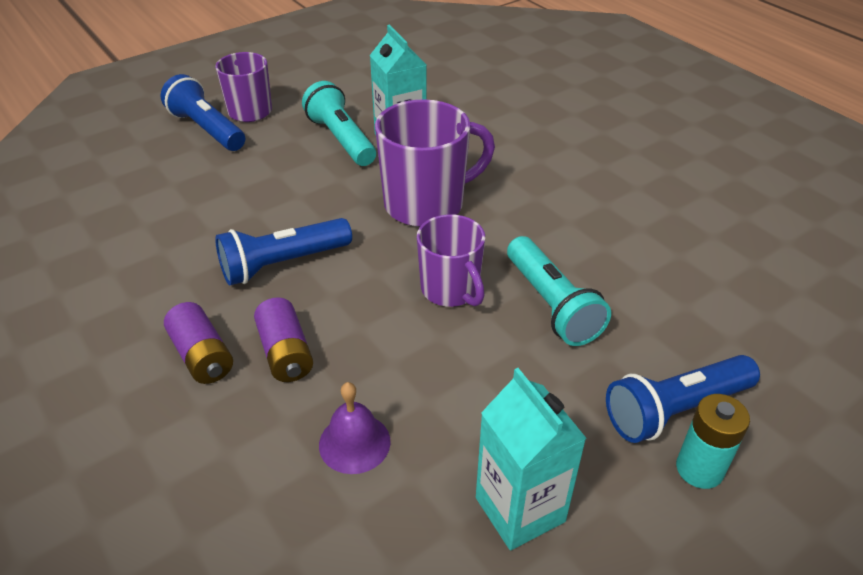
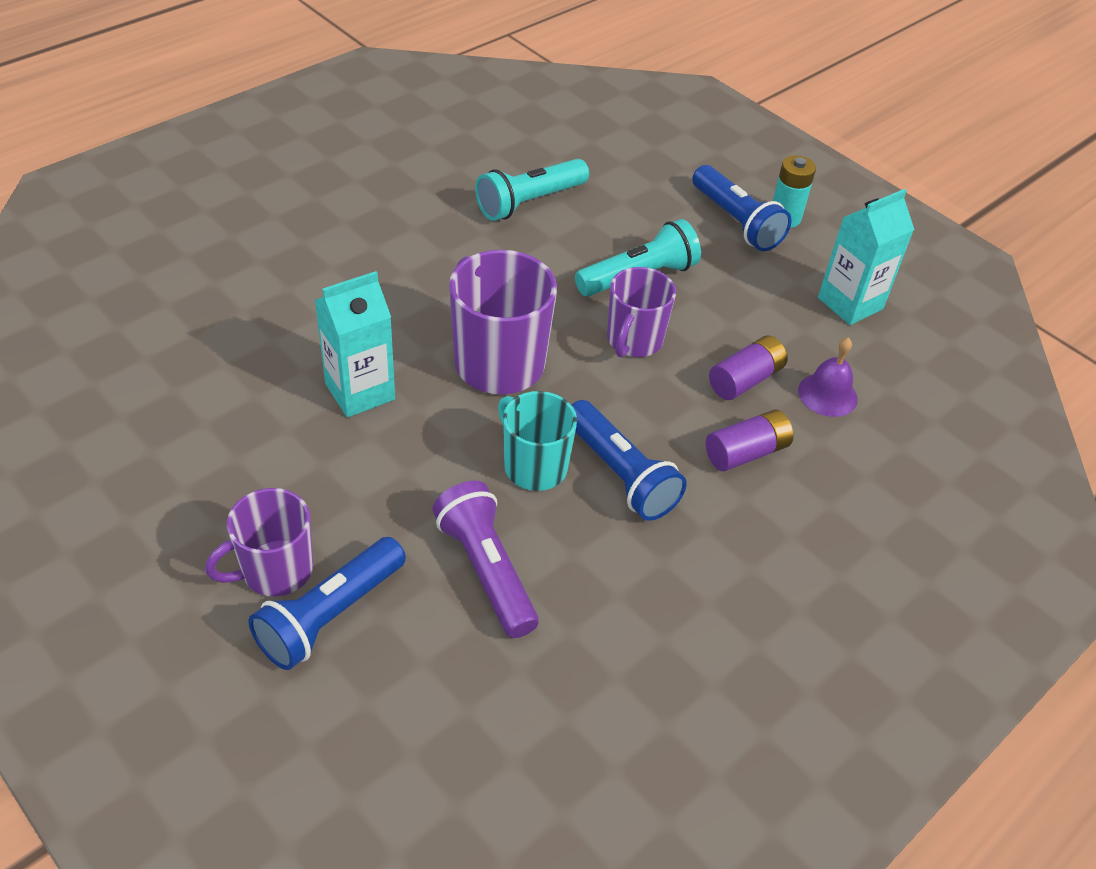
camera: 100 degrees left, 5 degrees up
purple battery [164,302,233,384] -> purple battery moved to [709,335,787,400]
turquoise flashlight [302,81,376,166] -> turquoise flashlight moved to [475,159,589,221]
purple mug [417,214,485,307] -> purple mug turned 150 degrees clockwise [607,267,676,358]
none -> purple flashlight [432,481,539,638]
none -> turquoise mug [498,391,577,491]

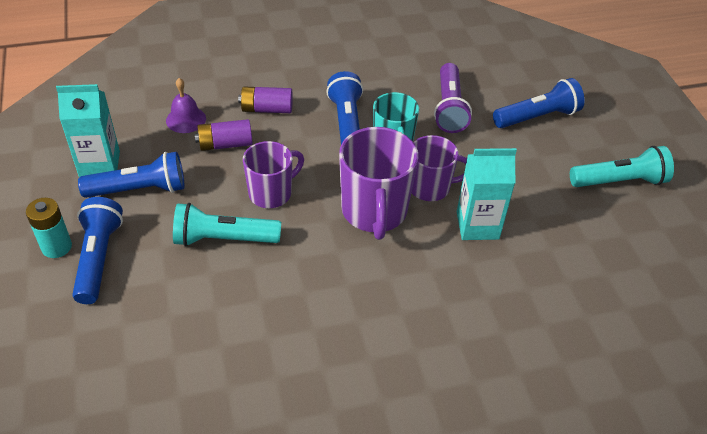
camera: 150 degrees left, 0 degrees up
purple mug [205,488,313,596] -> purple mug moved to [412,135,467,201]
turquoise flashlight [475,159,589,221] -> turquoise flashlight moved to [570,146,674,187]
none -> blue flashlight [78,152,184,198]

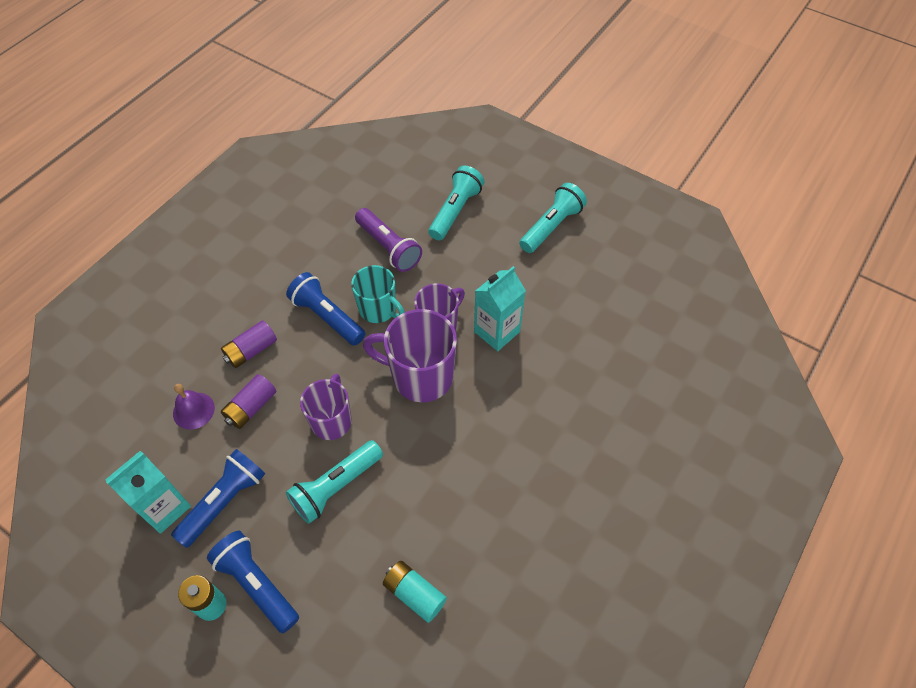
camera: 40 degrees left, 10 degrees up
purple mug [339,127,418,240] -> purple mug turned 150 degrees clockwise [363,309,457,402]
blue flashlight [493,78,585,128] -> turquoise flashlight [428,165,485,241]
none -> turquoise battery [383,561,447,623]

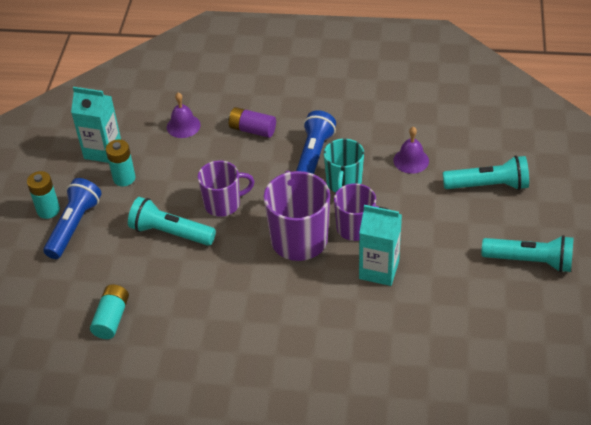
camera: 65 degrees right, 10 degrees down
blue flashlight [171,449,265,548] -> turquoise battery [106,139,136,186]
purple battery [221,374,276,429] -> none
purple flashlight [355,208,422,272] -> purple bell [393,127,429,174]

